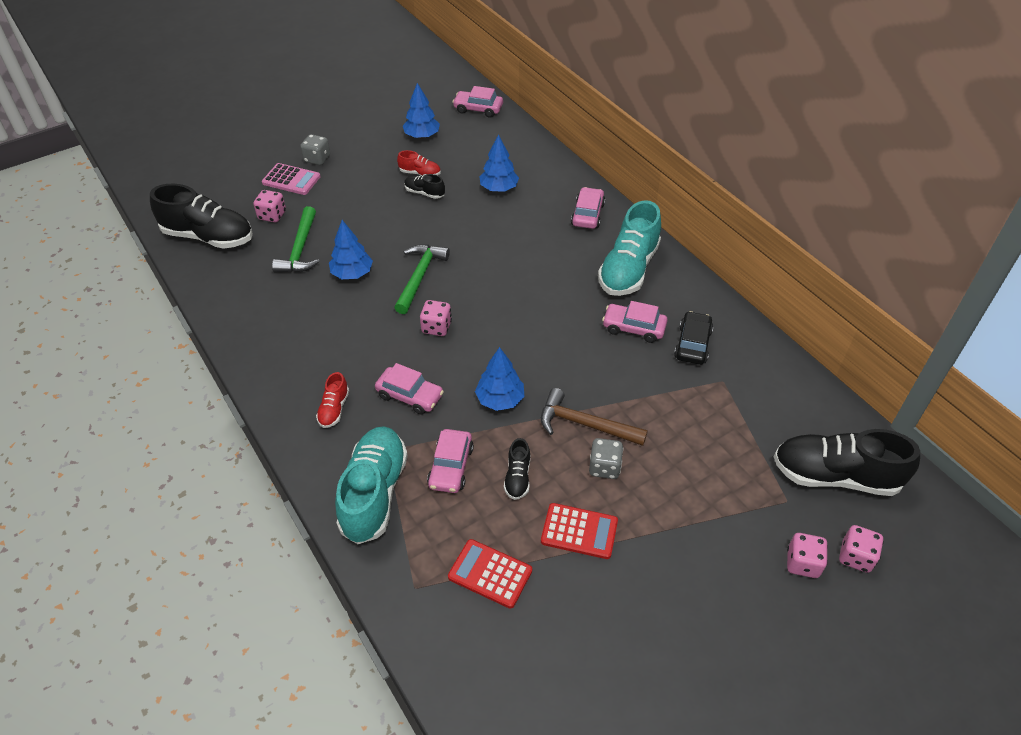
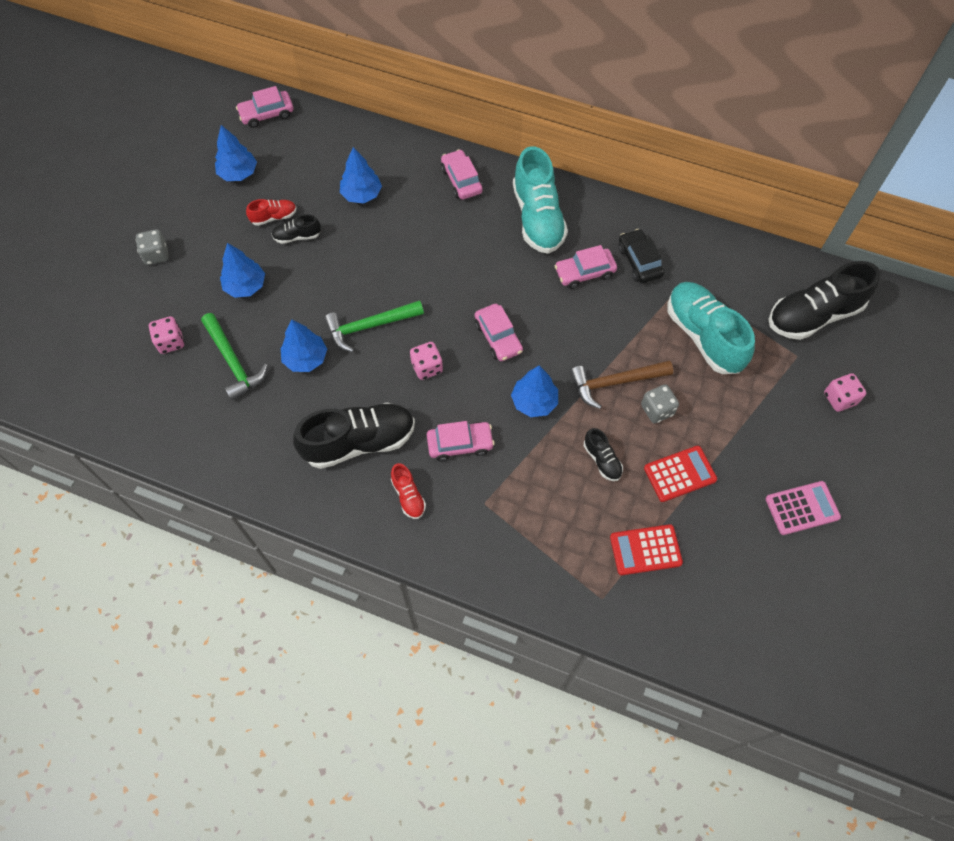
camera: 35 degrees left, 15 degrees up
black shoe [150,184,253,249] -> black shoe moved to [293,403,415,469]
pink calculator [262,163,321,195] -> pink calculator moved to [766,481,841,535]
turquoise shoe [335,426,408,544] -> turquoise shoe moved to [668,282,755,374]
green hammer [394,245,450,314] -> green hammer turned 90 degrees counterclockwise [324,300,424,352]
pink car [427,429,474,493] -> pink car moved to [475,304,523,361]
pink dice [839,525,884,573] -> none
none -> blue tree [220,243,265,298]

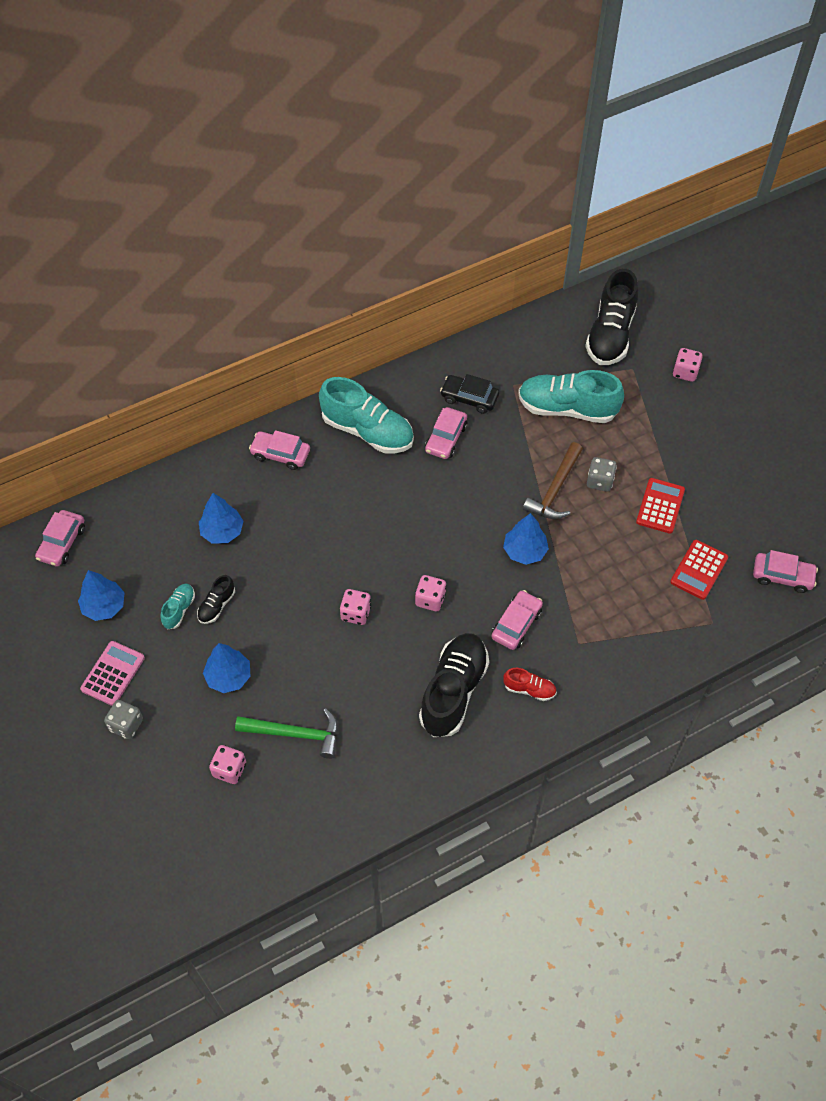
camera: 50 degrees left, 5 degrees down
red shoe [246,199,297,226] -> turquoise shoe [160,584,195,629]
blue tree [281,320,327,372] -> none
green hammer [324,300,424,352] -> pink dice [340,589,371,625]
pink car [475,304,523,361] -> pink car moved to [753,550,818,593]
black shoe [584,428,623,481] -> none
pink calculator [766,481,841,535] -> pink calculator moved to [80,641,145,706]

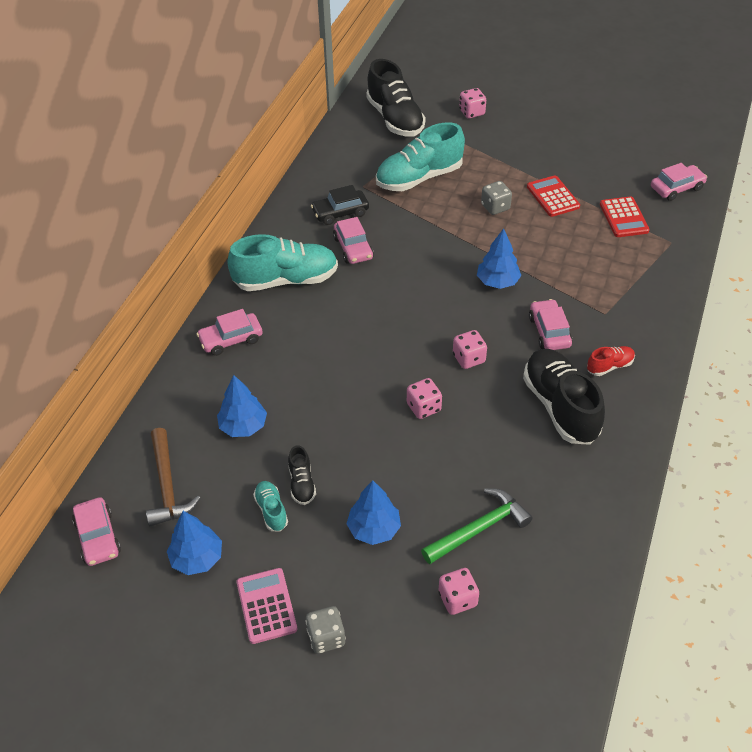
camera: 40 degrees left, 10 degrees down
brown hammer [523,442,583,519] -> brown hammer moved to [146,428,200,526]

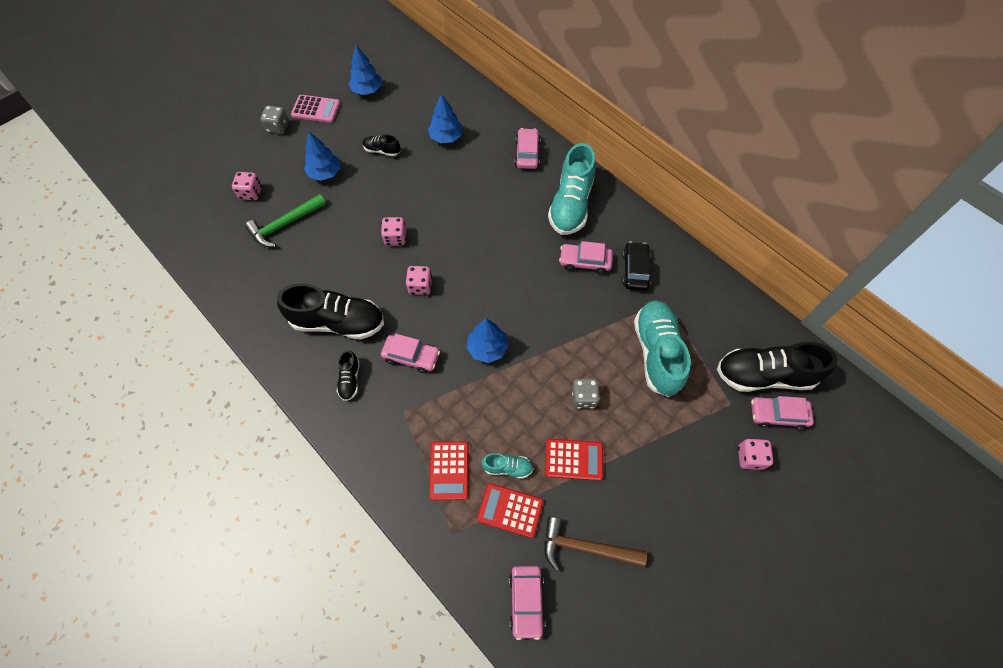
camera: 115 degrees right, 15 degrees up
pink car [72,497,121,566] -> pink car moved to [751,396,814,430]
brown hammer [146,428,200,526] -> brown hammer moved to [544,517,647,571]
turquoise shoe [253,481,288,532] -> turquoise shoe moved to [481,453,534,479]
green hammer [421,488,533,564] -> green hammer turned 60 degrees clockwise [245,194,326,247]
red shoe [587,346,635,376] -> black shoe [337,350,360,401]
none -> red calculator [429,441,469,500]

